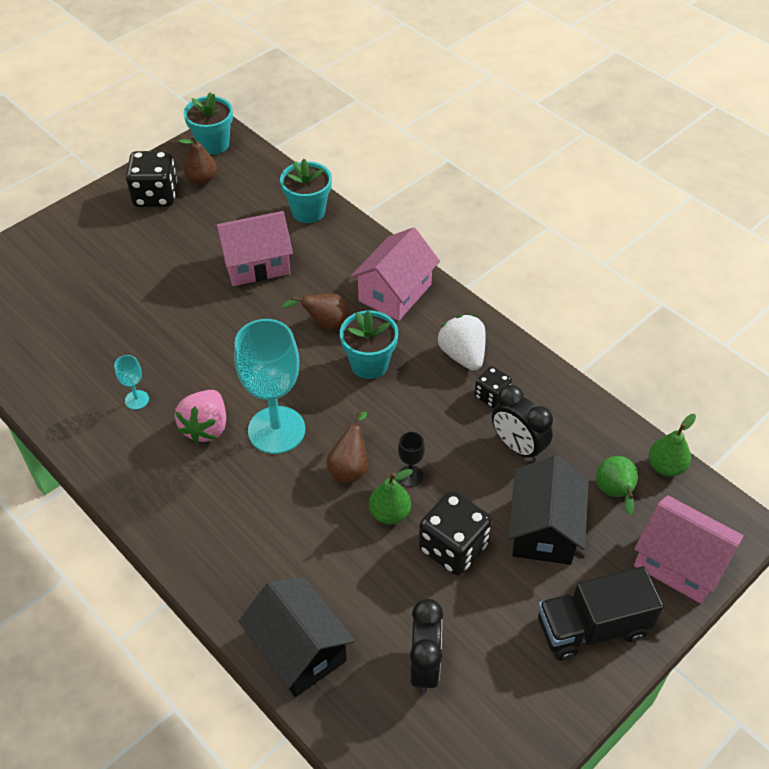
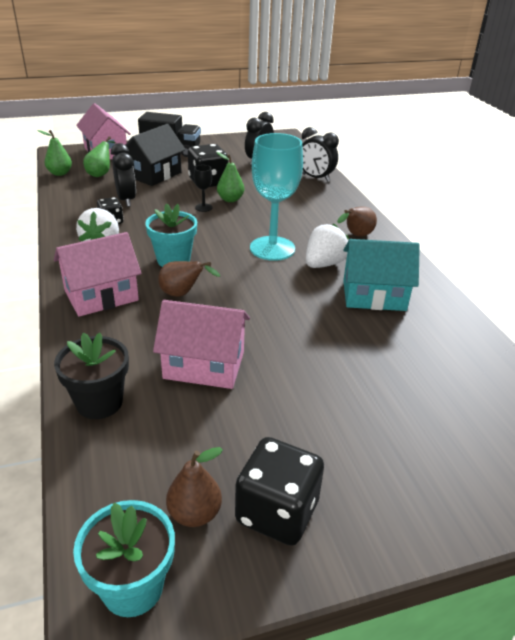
camera: 155 degrees left, 15 degrees down
turquoise goblet [114,355,149,410] -> turquoise house [343,239,420,311]
pink strawberry [175,390,226,444] -> white strawberry [306,224,349,268]
black house [239,577,355,697] -> black clock [302,127,339,182]
turquoise flower pot [280,159,332,223] -> black flower pot [54,333,129,419]
brown pear [327,412,368,483] -> brown pear moved to [337,206,377,236]

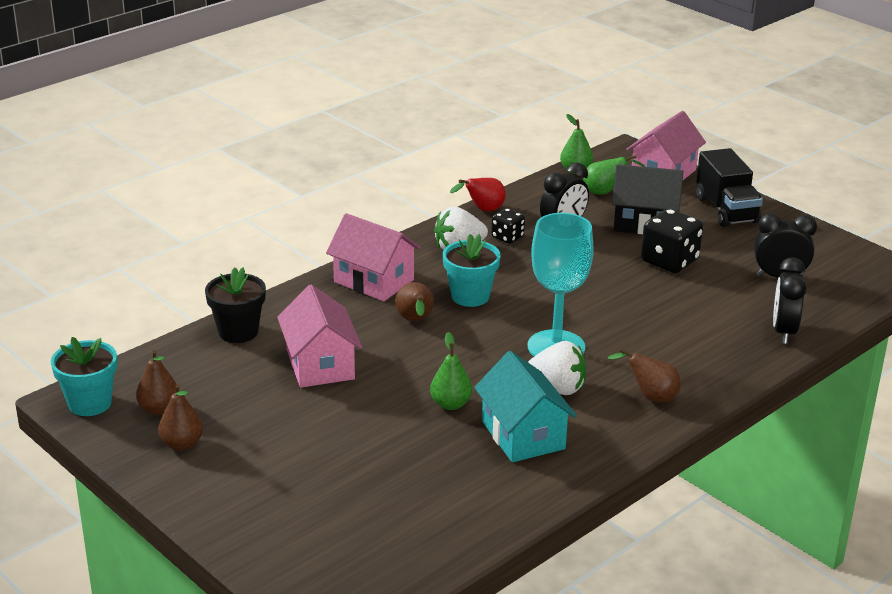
camera: 65 degrees right, 5 degrees down
black goblet [194,165,212,212] -> none
green pear [217,152,244,202] -> green pear moved to [430,332,472,410]
black dice [235,437,324,546] -> brown pear [158,384,203,451]
none -> red pear [450,178,506,211]

